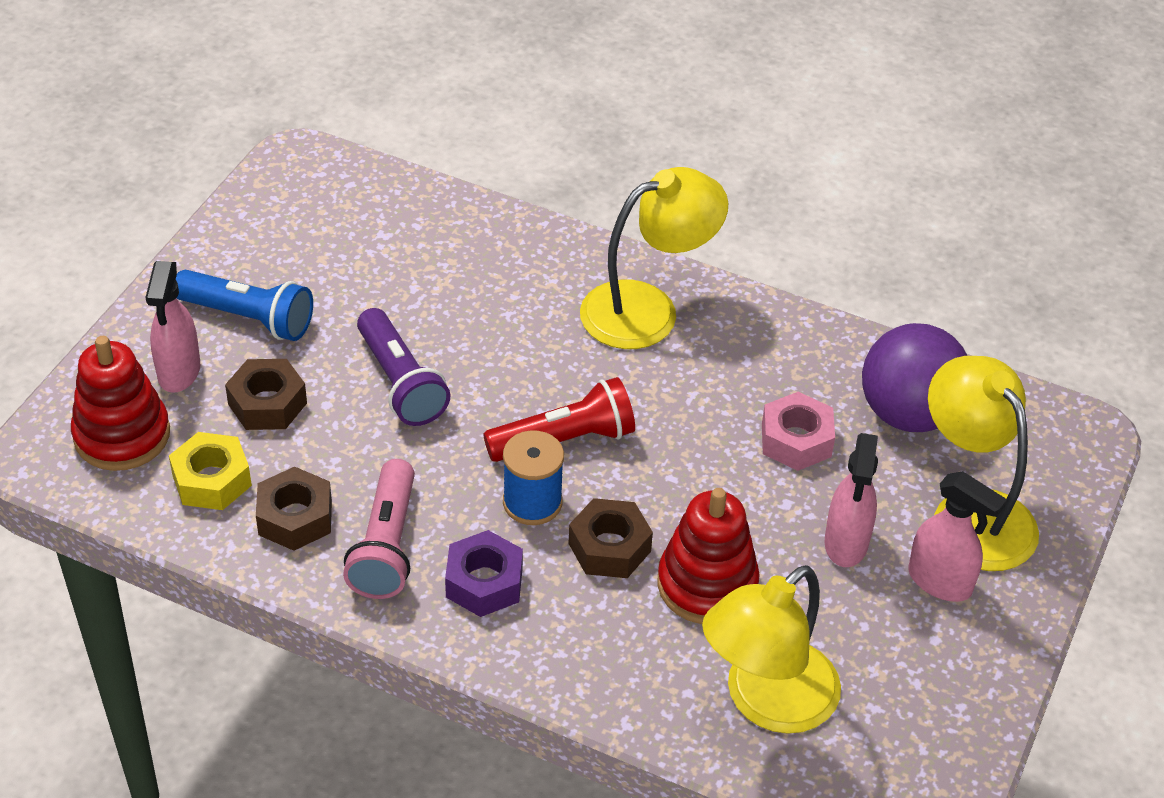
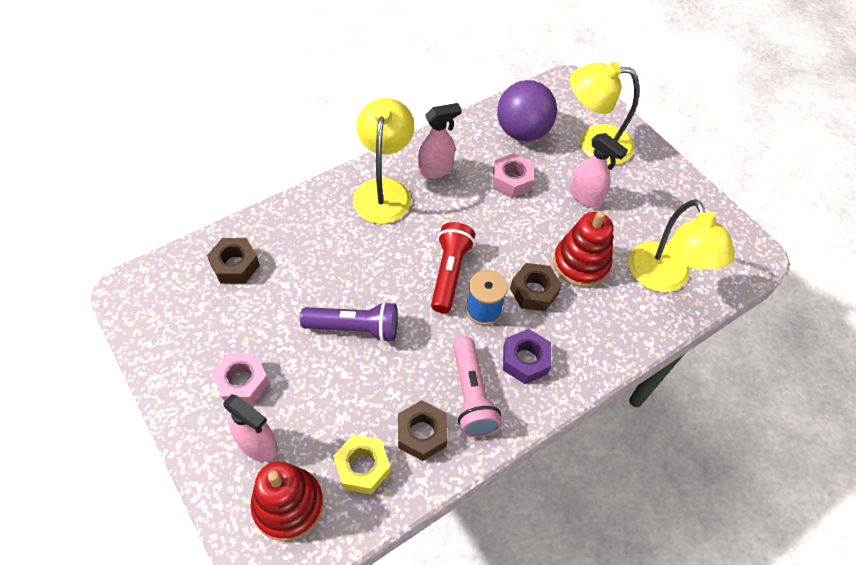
camera: 60 degrees left, 10 degrees up
blue flashlight [176,270,313,341] -> pink nut [212,353,270,405]
brown nut [225,359,307,430] -> brown nut moved to [207,238,260,284]
pink flashlight [343,459,415,599] -> pink flashlight turned 45 degrees clockwise [453,337,502,437]
pink spray bottle [908,471,1007,602] -> pink spray bottle moved to [418,103,461,178]

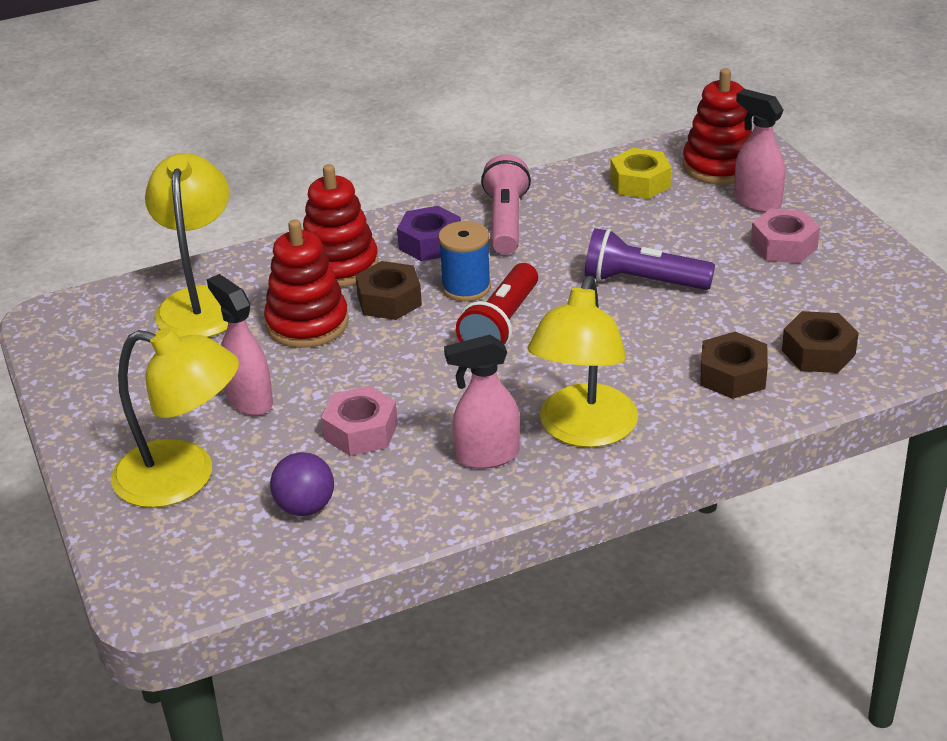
camera: 165 degrees left, 20 degrees down
brown nut [398,400,448,461] -> brown nut moved to [700,332,768,399]
purple ball [497,80,557,141] -> purple ball [270,452,334,516], size x0.57
none -> red stacking toy [303,164,378,287]

